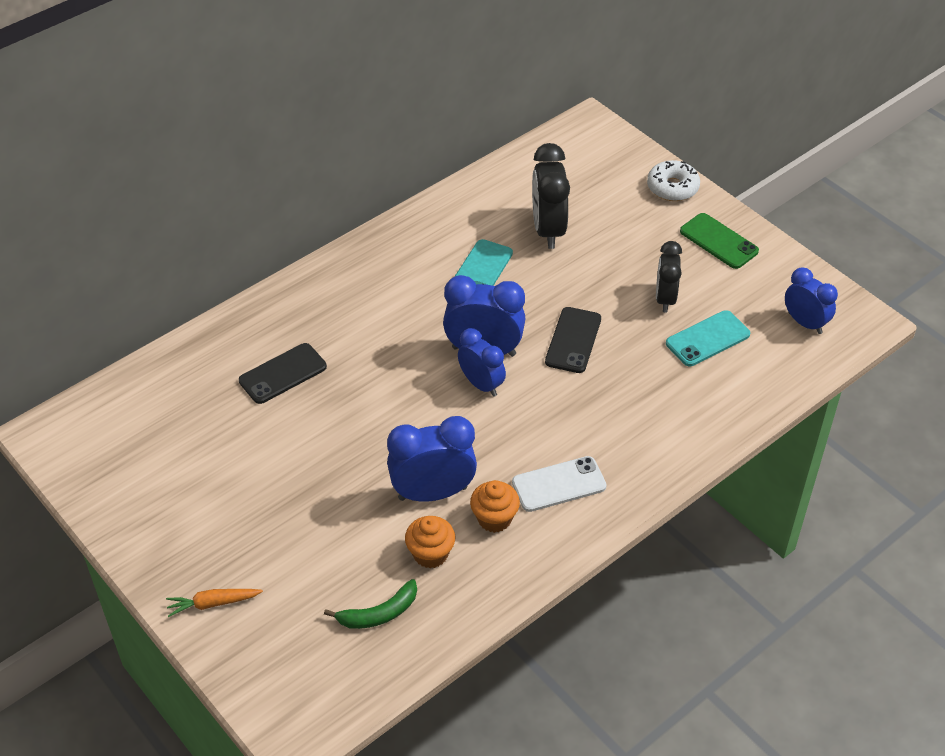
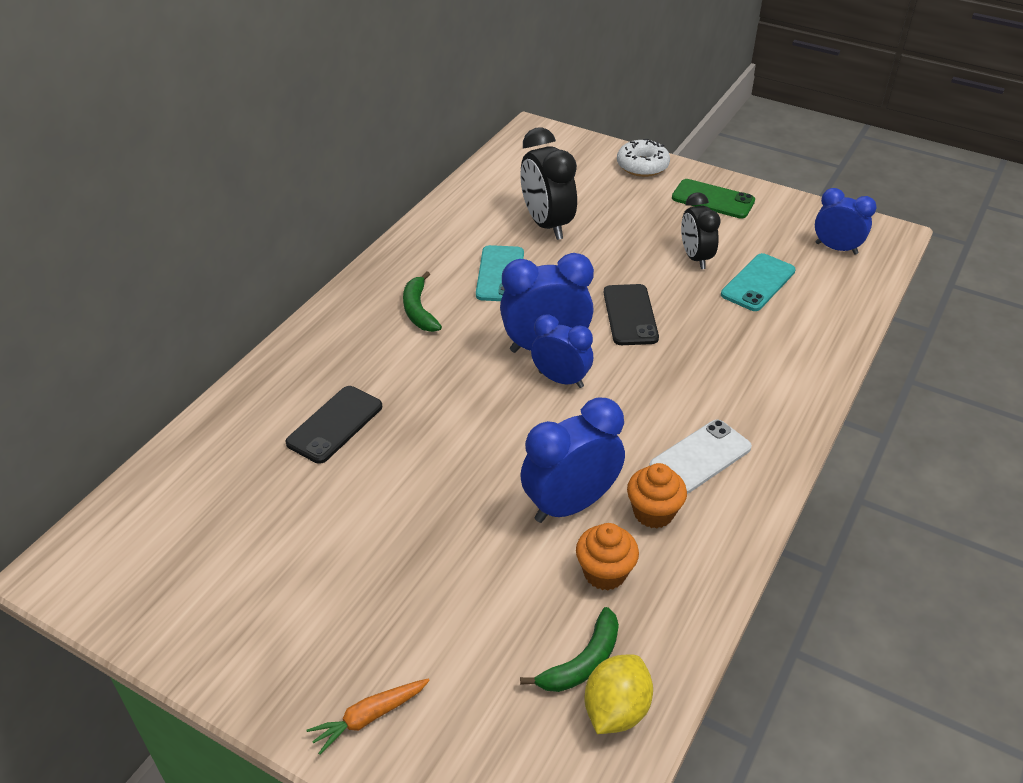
camera: 20 degrees left, 5 degrees down
none -> green banana [403,271,442,332]
none -> yellow lemon [584,654,653,734]

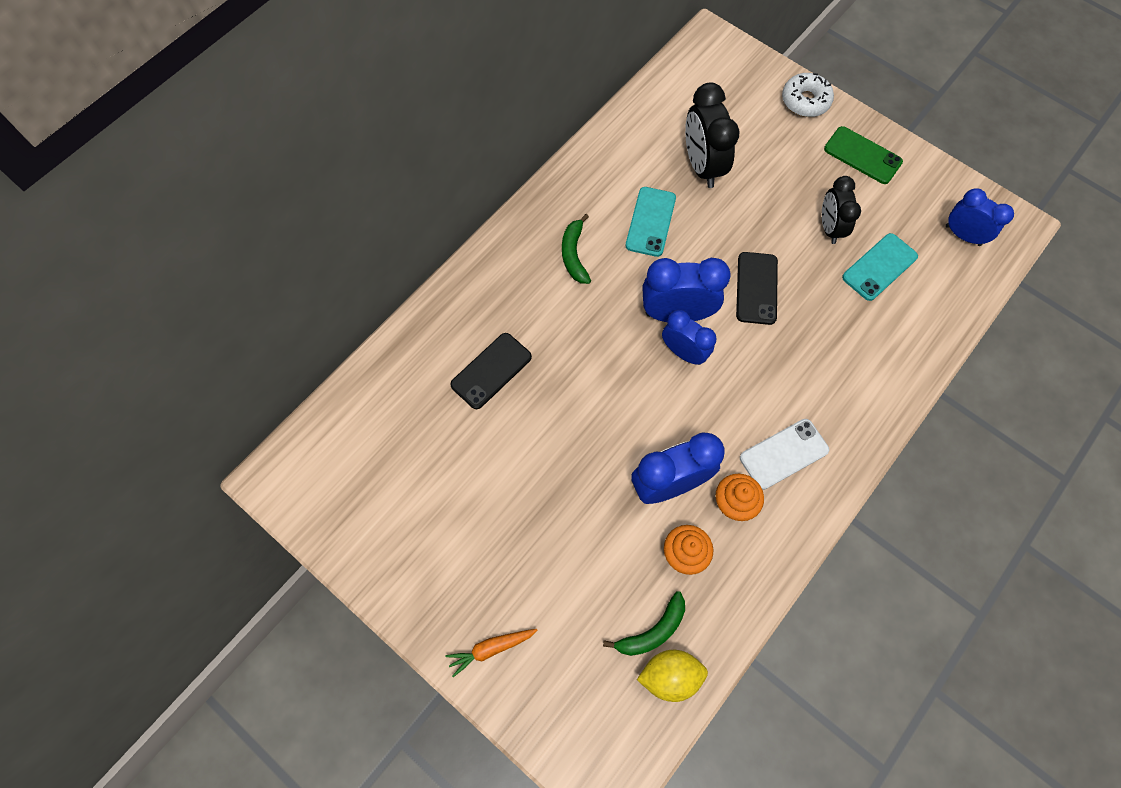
camera: 10 degrees right, 25 degrees up
yellow lemon [584,654,653,734] -> yellow lemon turned 45 degrees clockwise [637,650,708,702]

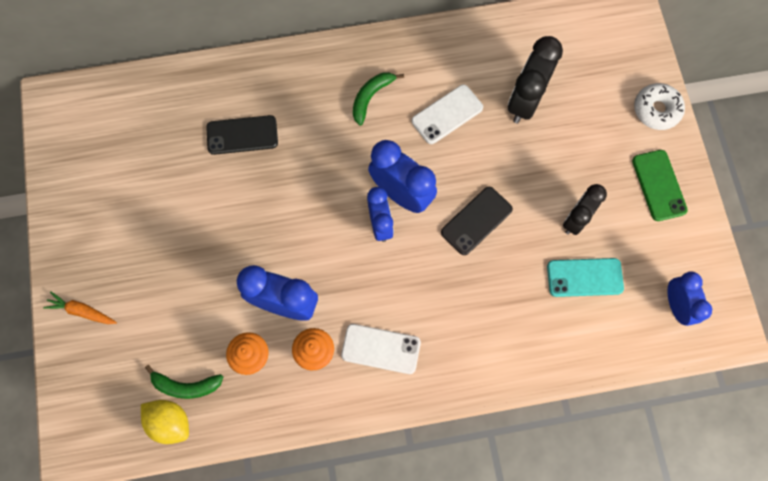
camera: 40 degrees right, 5 degrees up
turquoise phone [625,187,676,257] -> white phone [412,85,483,144]

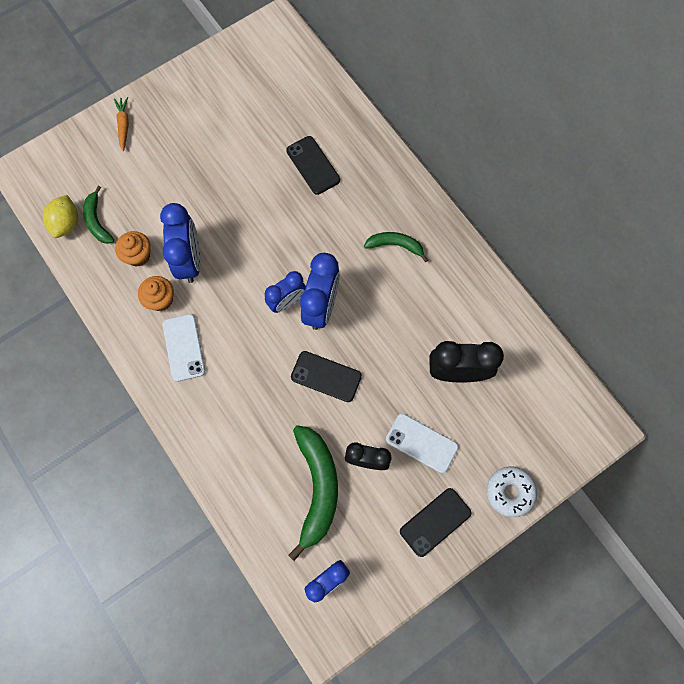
camera: 65 degrees right, 0 degrees up
white phone [412,85,483,144] -> white phone moved to [386,414,459,473]
turquoise phone [547,258,624,297] -> green banana [288,425,338,561]
green phone [632,150,688,221] -> black phone [400,488,472,557]

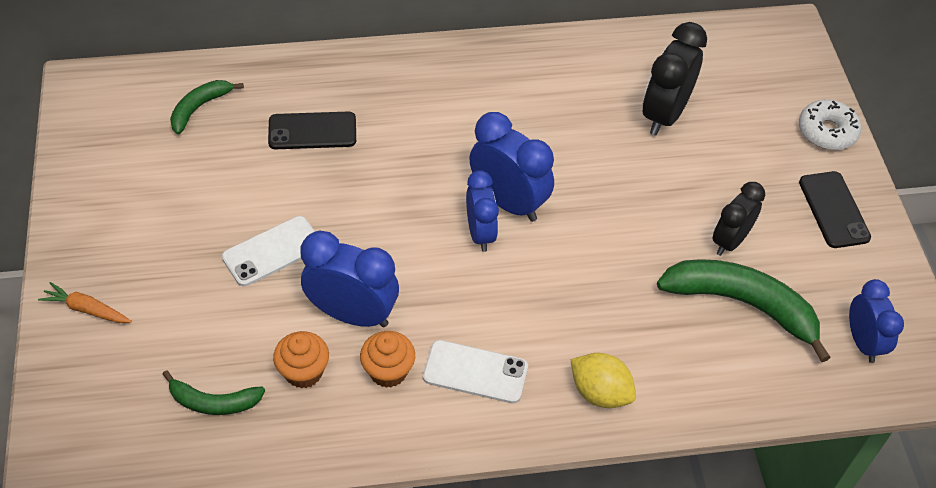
camera: 65 degrees left, 20 degrees down
yellow lemon [43,195,78,238] -> yellow lemon moved to [571,353,636,408]
black phone [291,351,362,402] -> none
green banana [364,232,428,262] -> green banana moved to [170,80,244,134]
white phone [386,414,459,473] -> white phone moved to [222,216,315,286]

